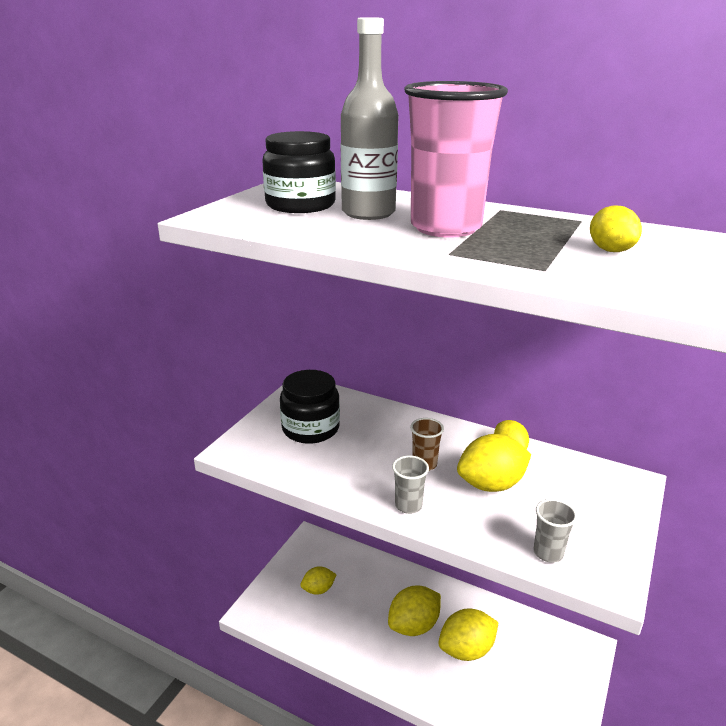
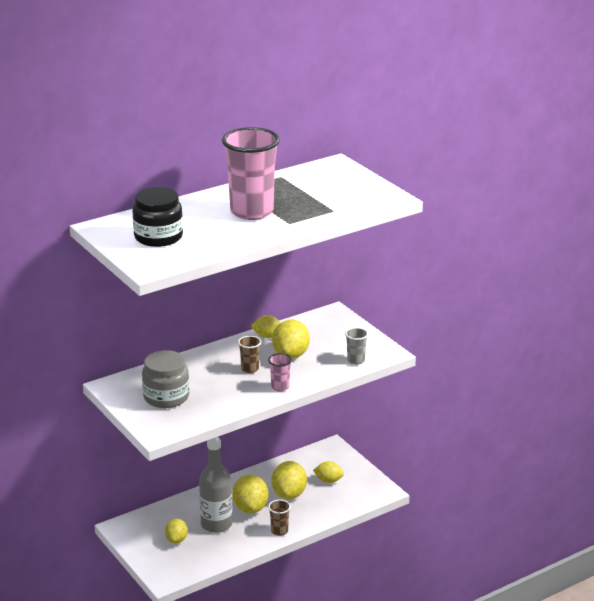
camera: 60 degrees left, 0 degrees up
black jar [280,370,340,444] -> grey jar [142,350,189,408]
grey bottle [341,18,398,220] -> grey bottle moved to [199,437,233,533]
grey cup [392,455,429,514] -> pink cup [268,353,292,392]
yellow lemon [590,205,642,252] -> yellow lemon moved to [313,461,344,483]
none -> brown cup [268,499,291,536]

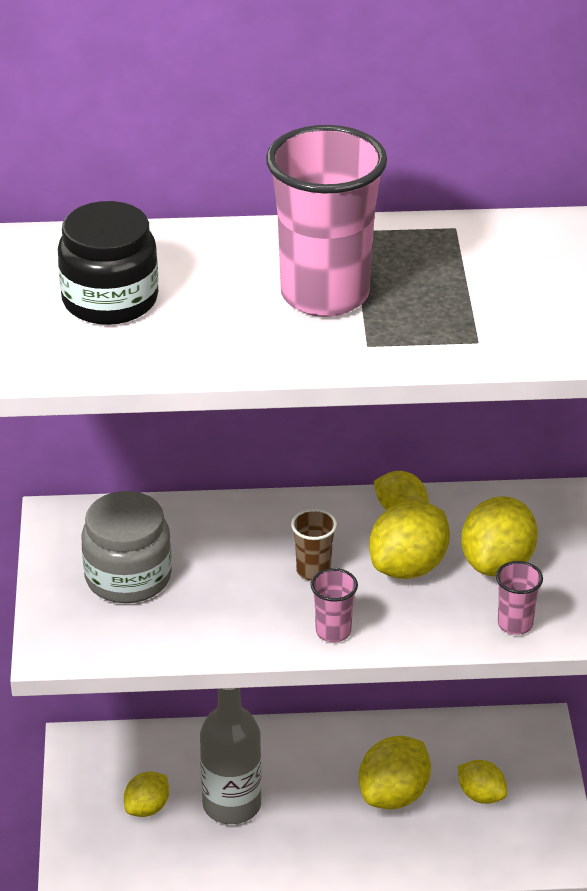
camera: 30 degrees right, 10 degrees up
yellow lemon [232,475,268,513] -> yellow lemon moved to [461,496,538,577]
brown cup [268,499,291,536] -> none
grey cup [345,327,368,365] -> pink cup [496,561,543,635]

